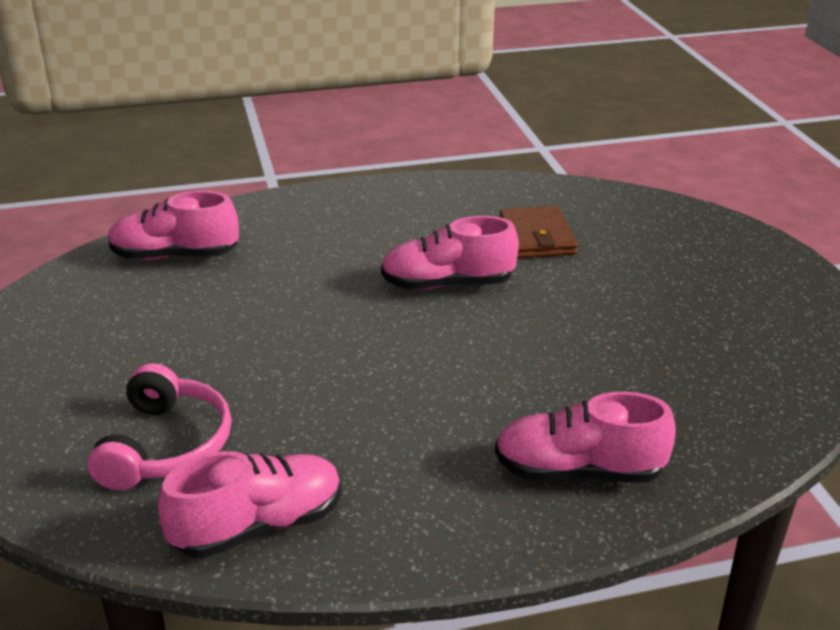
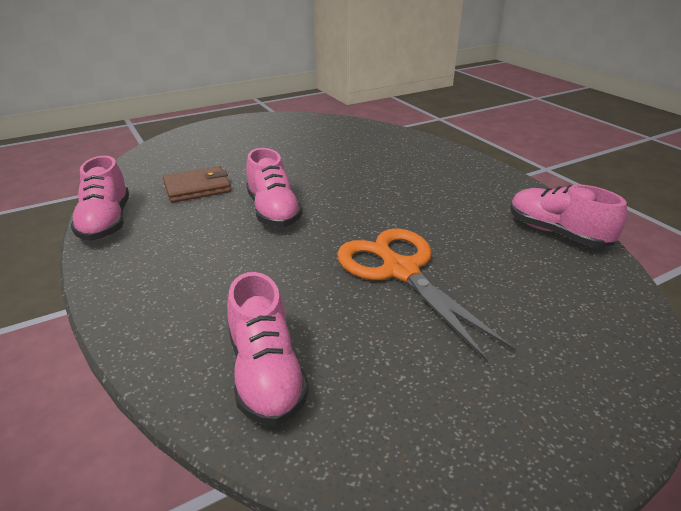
camera: 105 degrees left, 0 degrees up
pink headphones [87,363,232,490] -> none
pink shoe [495,392,676,482] -> pink shoe moved to [71,156,129,241]
none -> orange scissors [337,228,516,363]

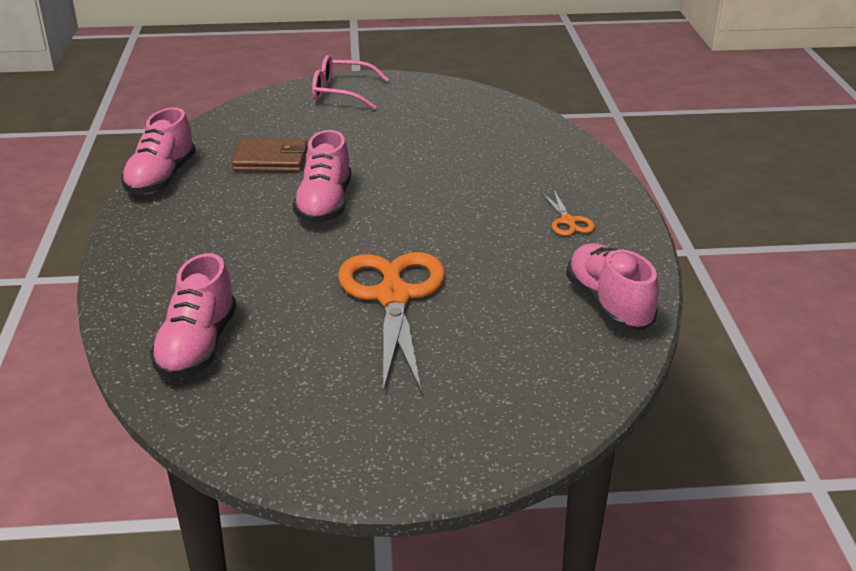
camera: 25 degrees right, 0 degrees up
none -> pink glasses [312,55,389,110]
none -> orange scissors [542,191,595,236]

